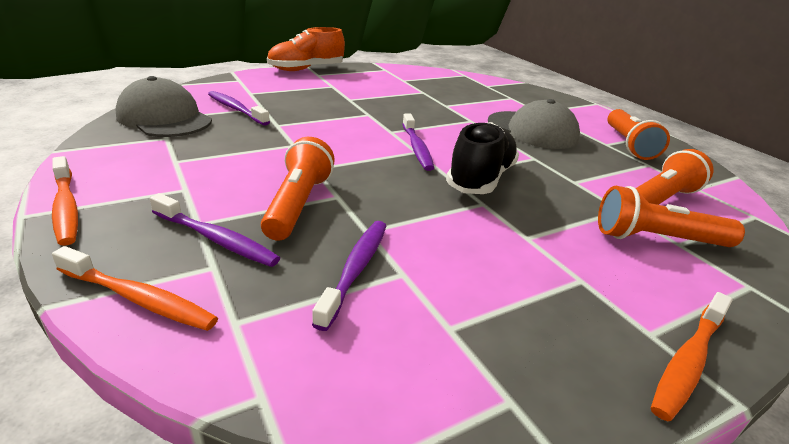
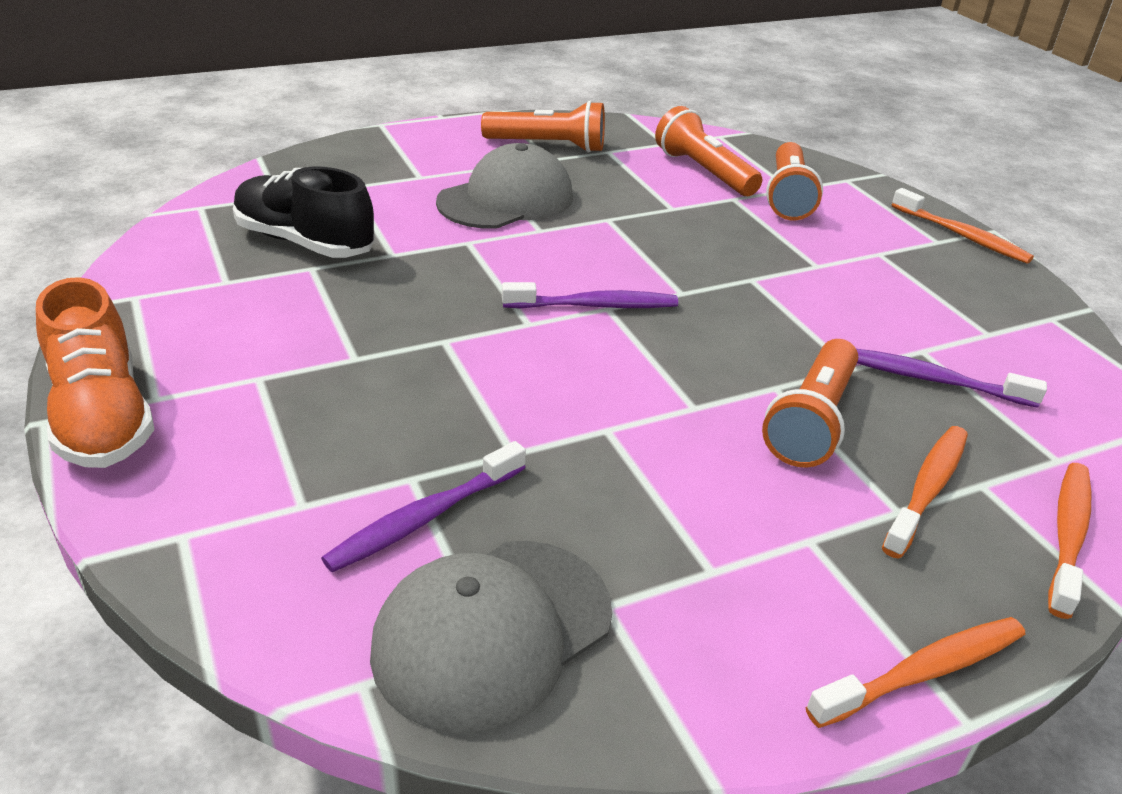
camera: 85 degrees left, 5 degrees up
purple toothbrush [150,193,280,267] -> orange toothbrush [882,426,968,559]
orange flashlight [261,137,335,241] -> orange flashlight turned 75 degrees counterclockwise [762,339,858,468]
black shoe [446,122,519,194] -> black shoe moved to [233,166,375,258]

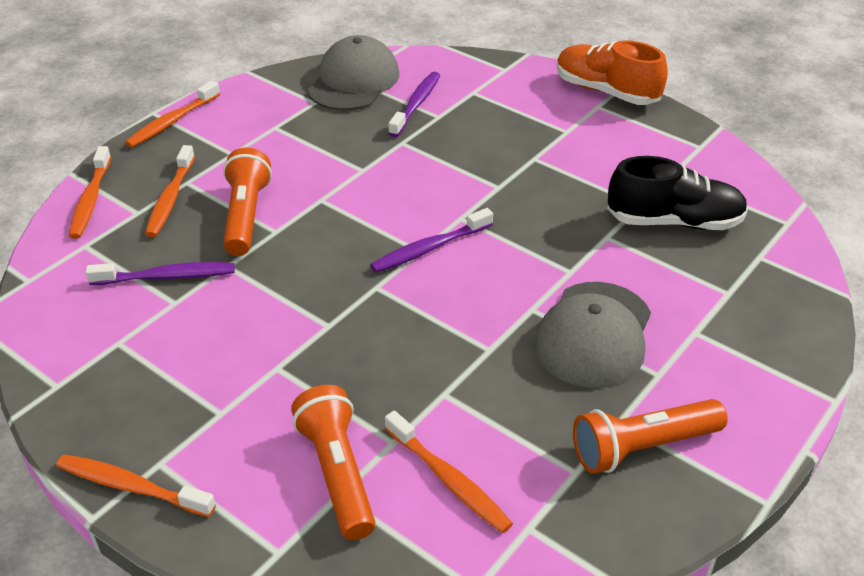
camera: 155 degrees right, 5 degrees up
orange flashlight [655,106,762,196] -> orange toothbrush [385,410,513,533]

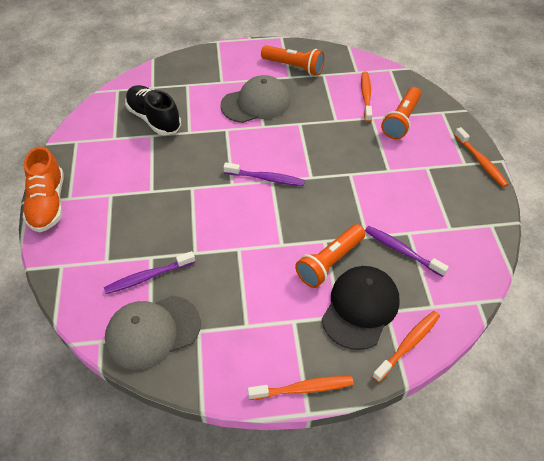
camera: 135 degrees left, 10 degrees up
orange toothbrush [145,145,195,237] -> black cap [322,266,400,350]

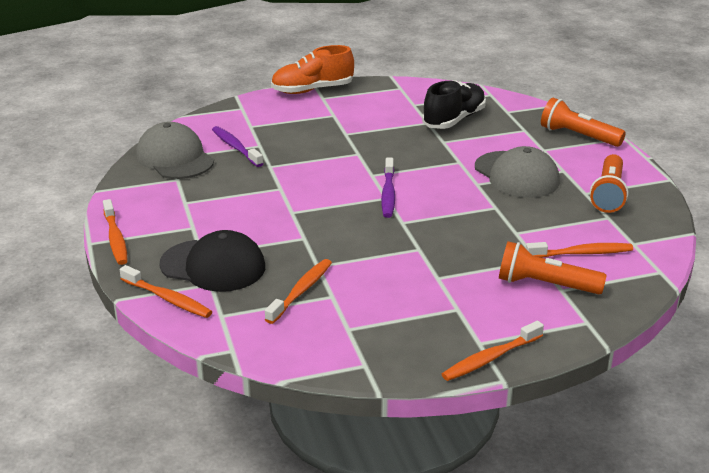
camera: 80 degrees right, 20 degrees down
orange flashlight [295,224,366,288] -> orange flashlight moved to [541,98,626,147]
purple toothbrush [365,226,449,277] -> orange toothbrush [265,259,332,324]

